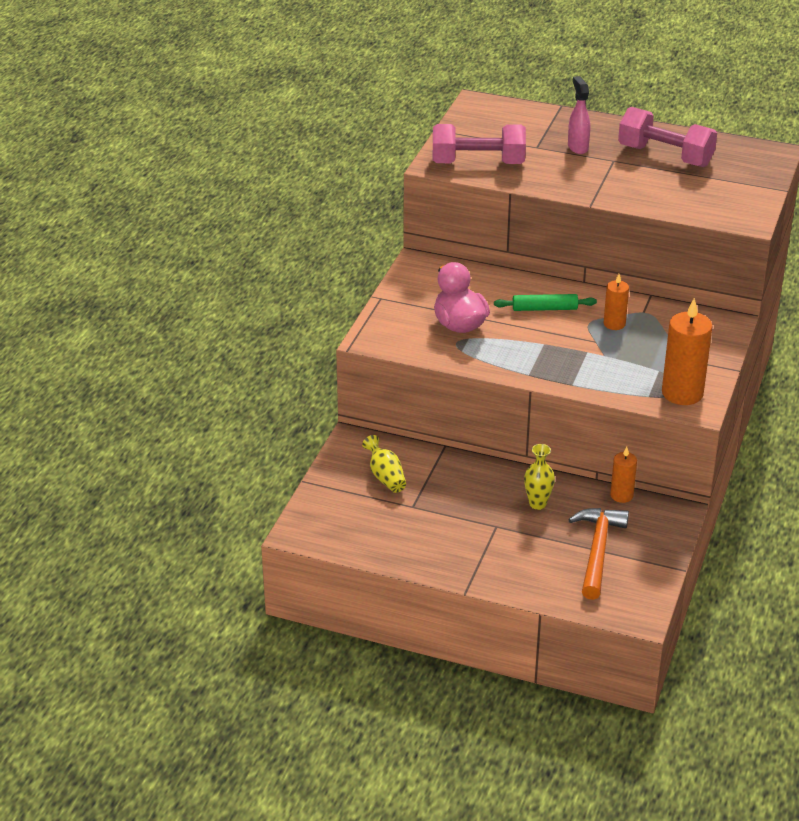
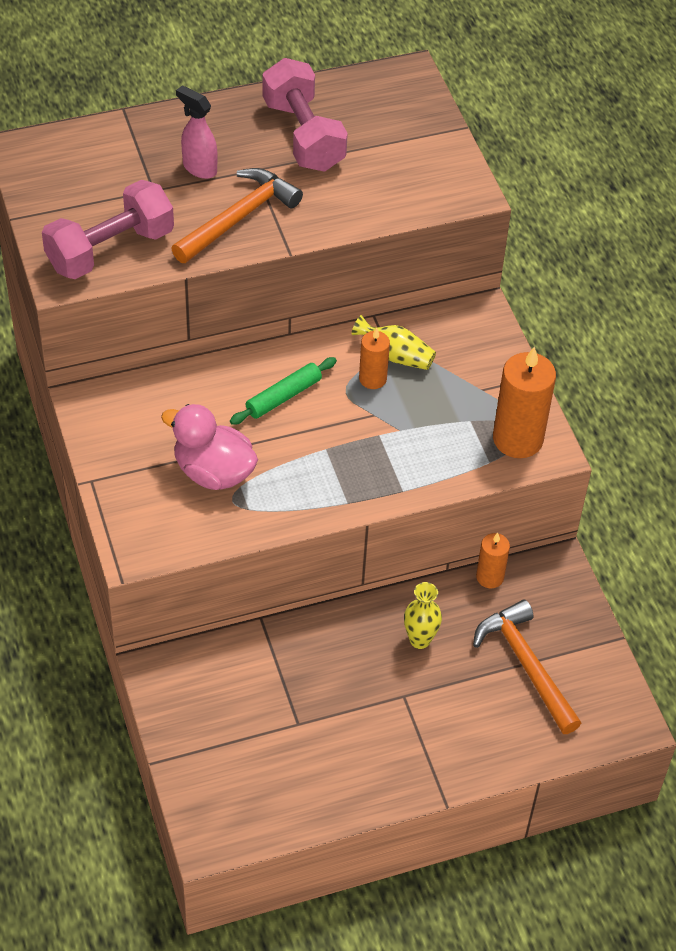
camera: 40 degrees left, 15 degrees up
yellow vase [362,435,406,493] -> yellow vase moved to [351,315,436,370]
pink dumbbell [618,107,717,167] -> pink dumbbell turned 75 degrees clockwise [262,58,348,172]
none -> orange hammer [171,168,303,263]

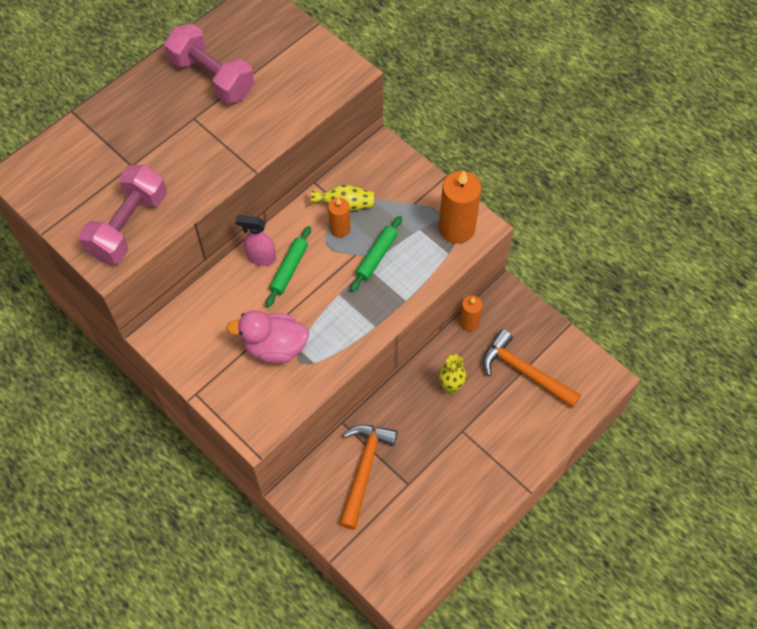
camera: 25 degrees left, 10 degrees up
orange hammer [171,168,303,263] -> orange hammer moved to [340,425,398,530]
pink spray bottle [176,85,218,179] -> pink spray bottle moved to [235,215,276,266]
none -> green rolling pin [350,216,402,292]

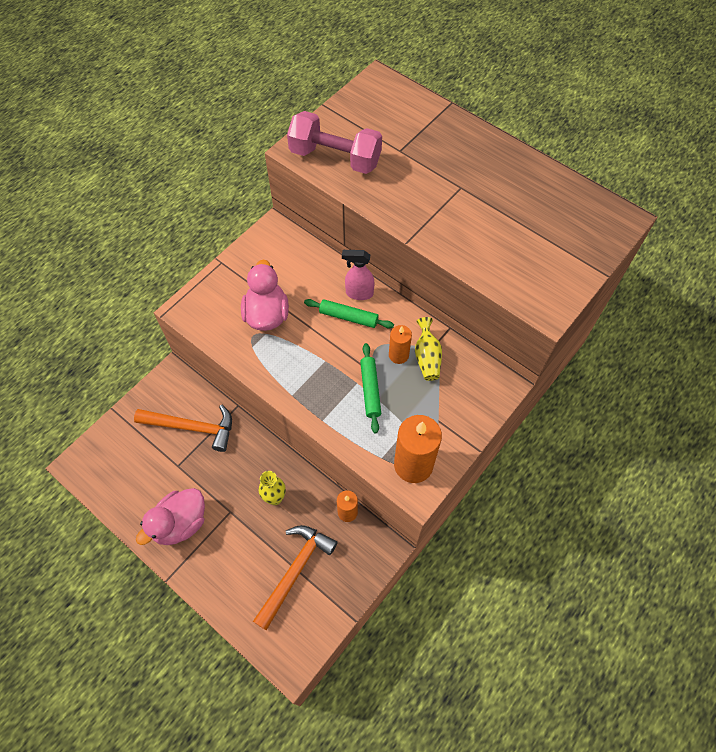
camera: 85 degrees right, 0 degrees up
pink dumbbell [164,24,254,104] -> none
pink spray bottle [235,215,276,266] -> pink spray bottle turned 90 degrees counterclockwise [342,250,374,300]
green rolling pin [350,216,402,292] -> green rolling pin turned 60 degrees clockwise [360,343,381,434]
none -> pink duck [136,488,205,545]

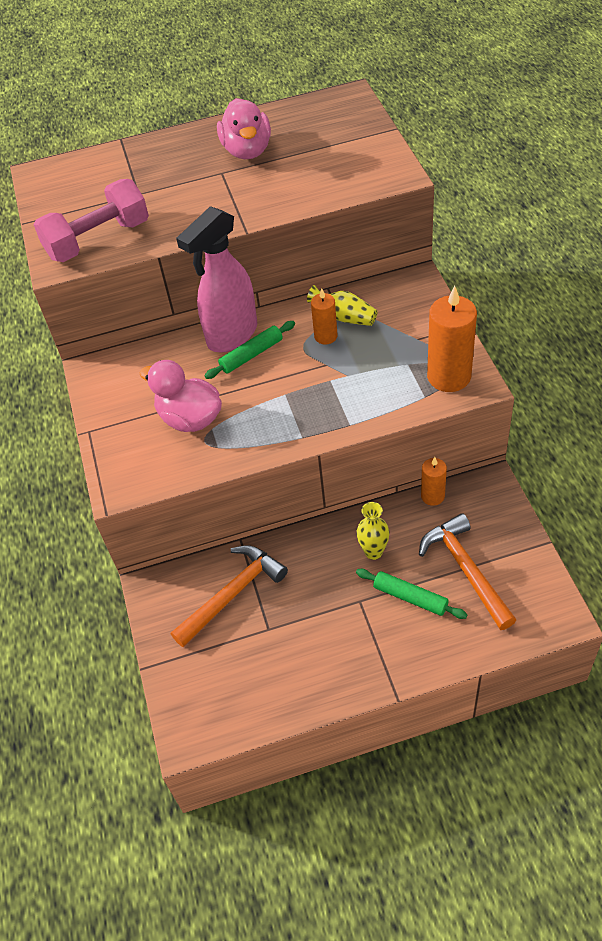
camera: 50 degrees left, 10 degrees down
pink duck [136,488,205,545] -> pink duck moved to [217,98,271,159]
pink spray bottle [342,250,374,300] -> pink spray bottle [176,206,257,353], size x1.87
green rolling pin [360,343,381,434] -> green rolling pin moved to [356,569,468,619]

